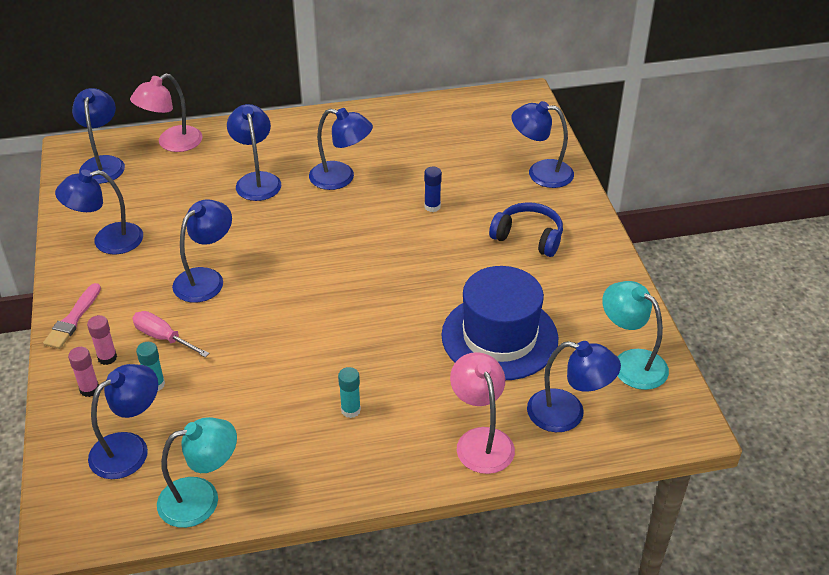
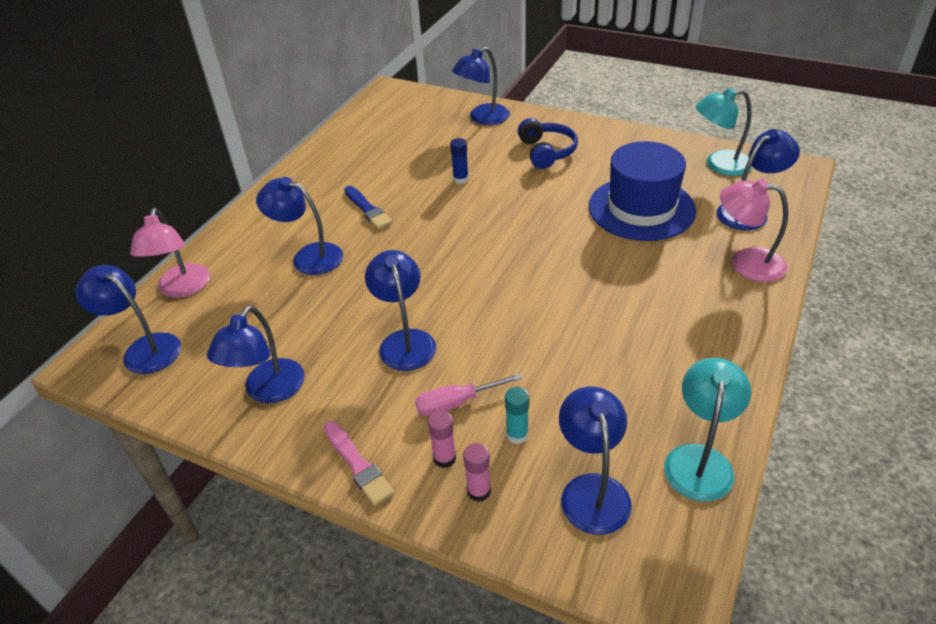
camera: 50 degrees left, 0 degrees up
blue lamp [309,108,373,190] -> blue brush [344,186,393,229]
turquoise glue stick [338,367,361,418] -> none
blue headphones [489,202,563,257] -> blue headphones turned 105 degrees clockwise [518,118,578,169]

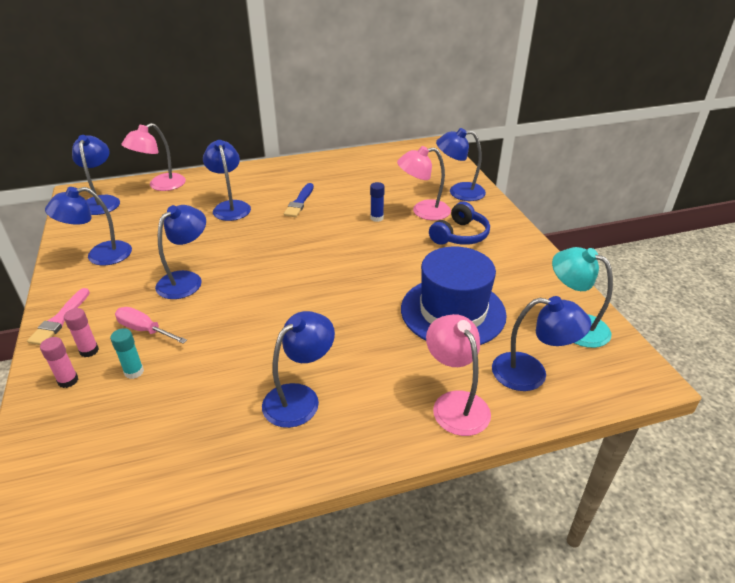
camera: 45 degrees right, 5 degrees down
blue lamp [559,386,632,535] -> blue lamp moved to [262,311,335,428]
turquoise lamp [664,358,751,502] -> none
none -> pink lamp [397,146,451,220]

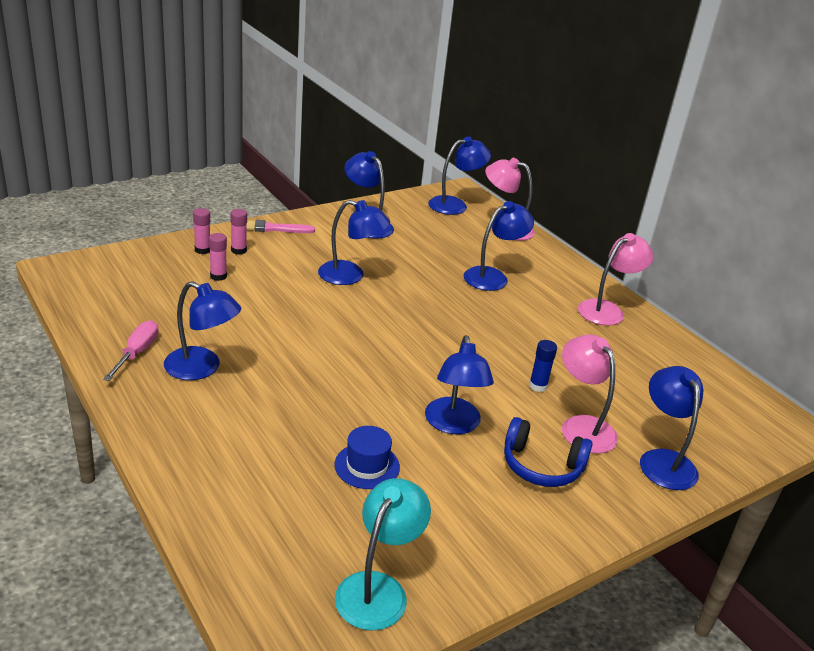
camera: 70 degrees right, 5 degrees down
turquoise glue stick [110,328,144,379] -> pink glue stick [209,233,227,281]
pink screwdriver [115,307,187,344] -> pink screwdriver moved to [103,320,159,381]
blue brush [284,183,314,217] -> none
blue hat [401,246,507,345] -> blue hat [335,426,400,489], size x0.49
pink lamp [426,314,491,436] -> pink lamp moved to [578,233,654,326]
blue lamp [492,296,591,391] -> blue lamp moved to [425,335,494,434]

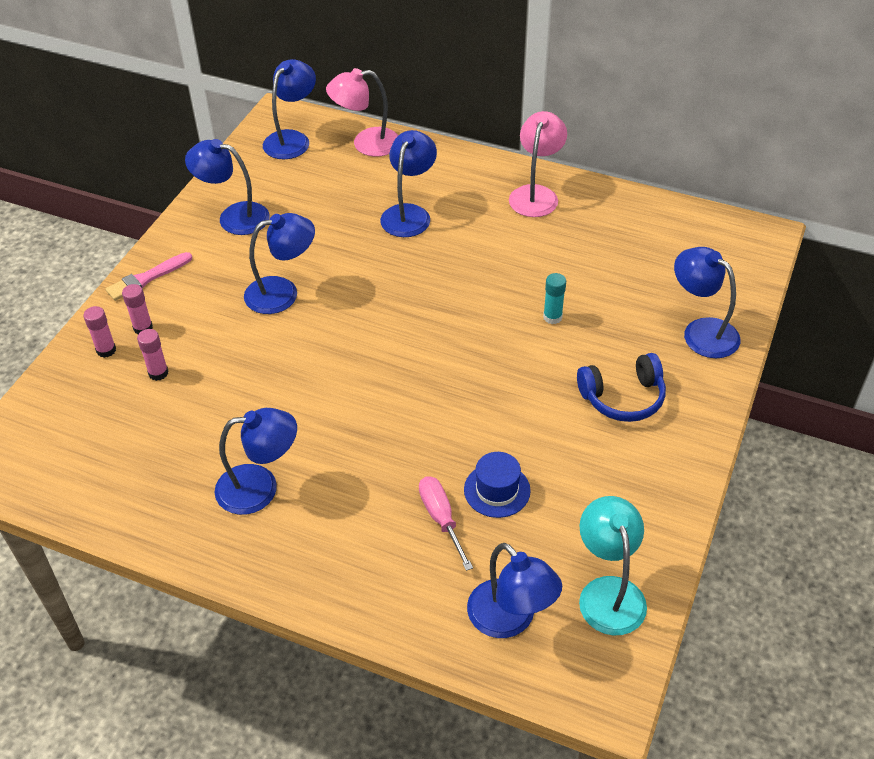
camera: 30 degrees left, 15 degrees up
pink screwdriver [103,320,159,381] -> pink screwdriver moved to [419,476,473,571]
blue lamp [425,335,494,434] -> blue lamp moved to [467,543,562,638]
blue glue stick [529,340,557,392] -> turquoise glue stick [543,273,566,324]
pink lamp [562,335,618,453] -> none

